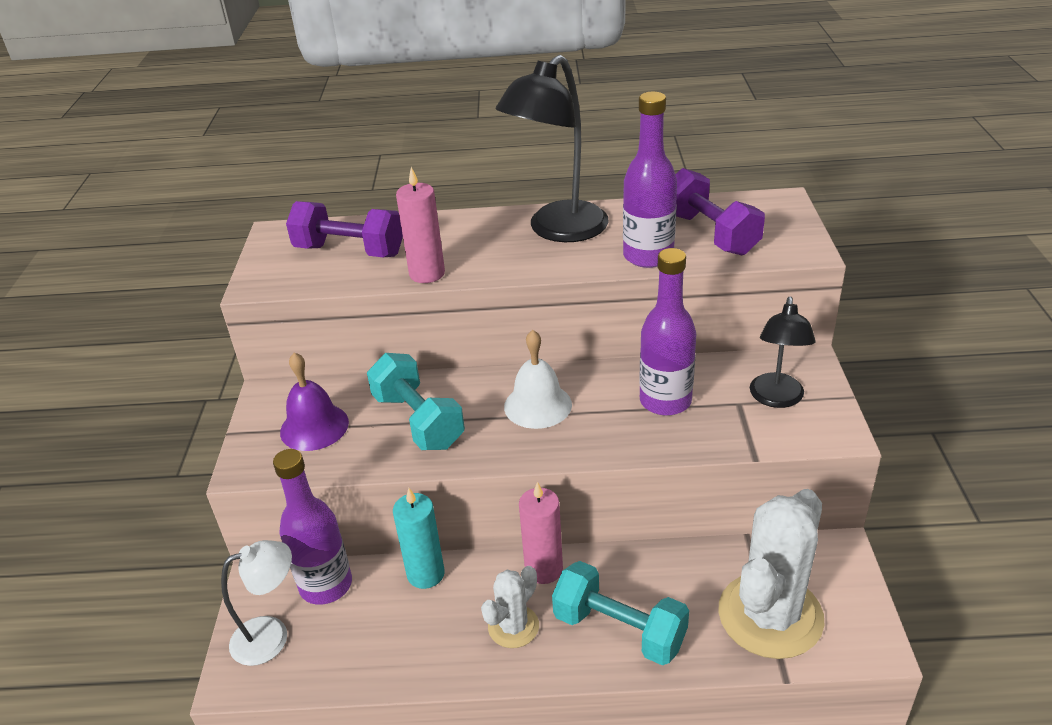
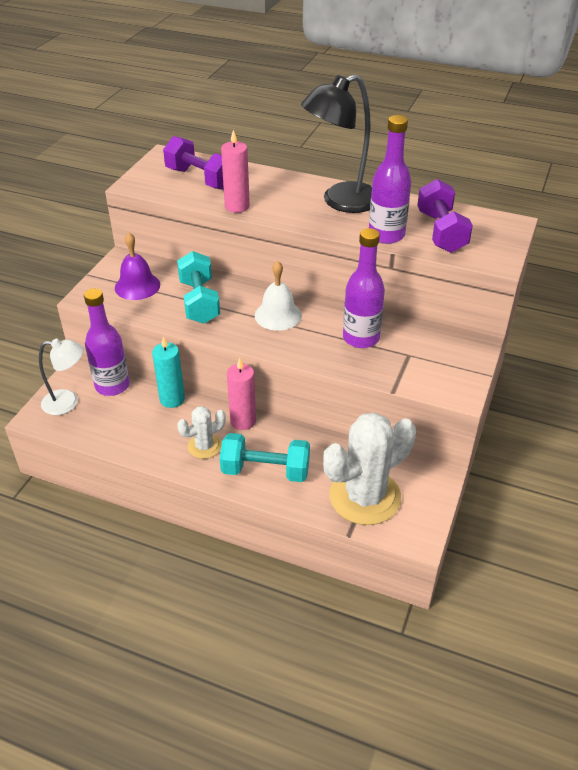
camera: 20 degrees right, 5 degrees up
turquoise dumbbell [552,561,689,665] -> turquoise dumbbell turned 45 degrees counterclockwise [220,433,310,482]
black lamp [750,296,816,408] -> none

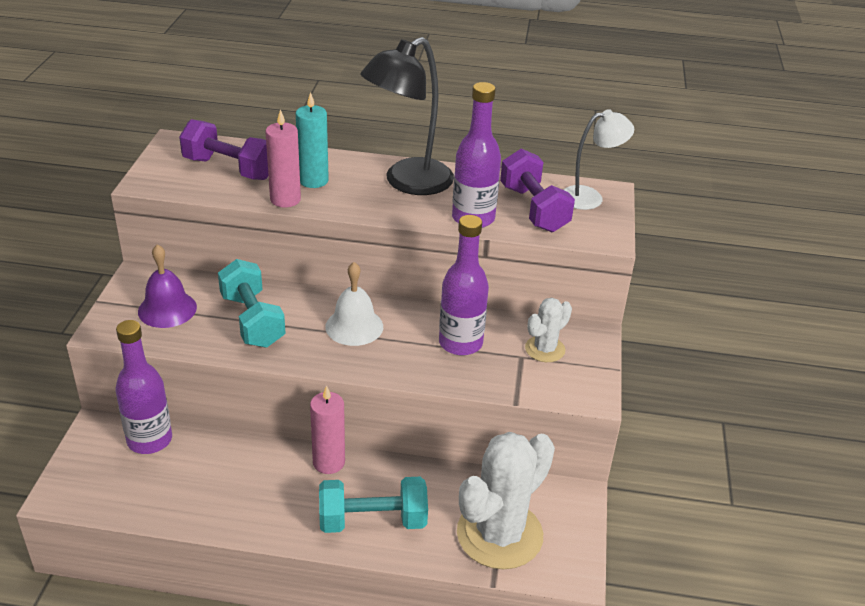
camera: 15 degrees left, 5 degrees down
white lamp [39,339,84,415] -> white lamp moved to [563,109,634,210]
turquoise candle [152,336,185,408] -> turquoise candle moved to [296,92,329,188]
white cactus [177,406,226,459] -> white cactus moved to [525,298,572,362]

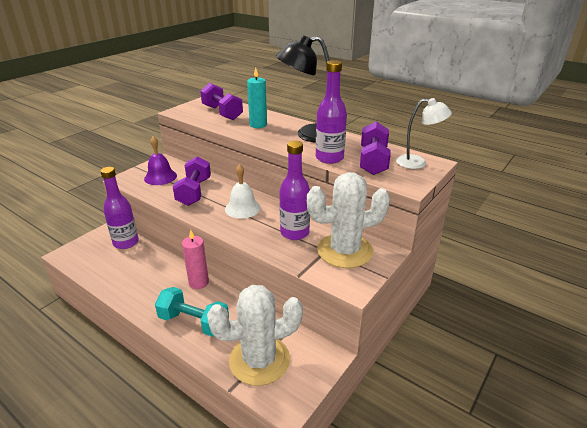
camera: 30 degrees right, 5 degrees down
turquoise dumbbell [218,259,285,348] -> purple dumbbell [173,156,211,206]
pink candle [266,109,301,208] -> none
white cactus [525,298,572,362] -> white cactus [307,172,390,268], size x1.98

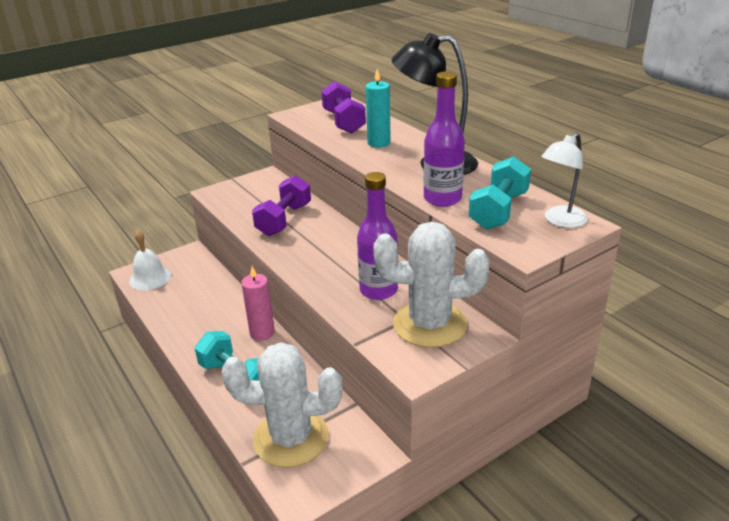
camera: 20 degrees right, 0 degrees up
purple bottle [100,167,139,249] -> none
purple bell [144,136,177,185] -> none
white bell [225,164,261,218] -> white bell moved to [129,230,171,290]
purple dumbbell [360,121,391,175] -> turquoise dumbbell [469,157,531,230]
white lamp [396,98,452,169] -> white lamp turned 105 degrees clockwise [541,132,588,228]

